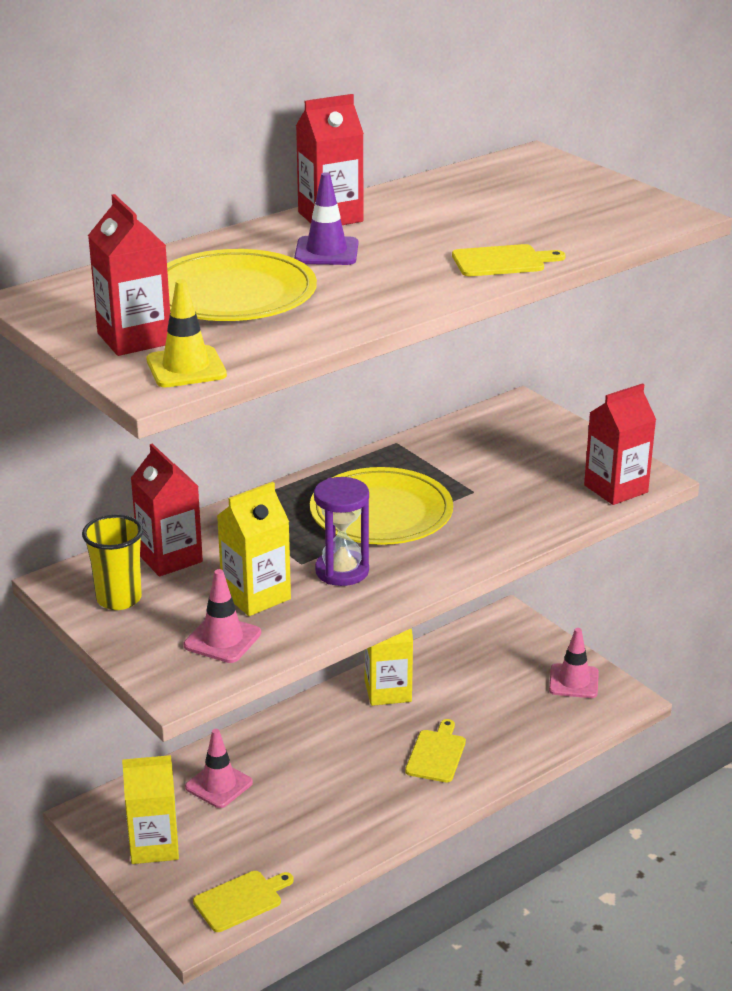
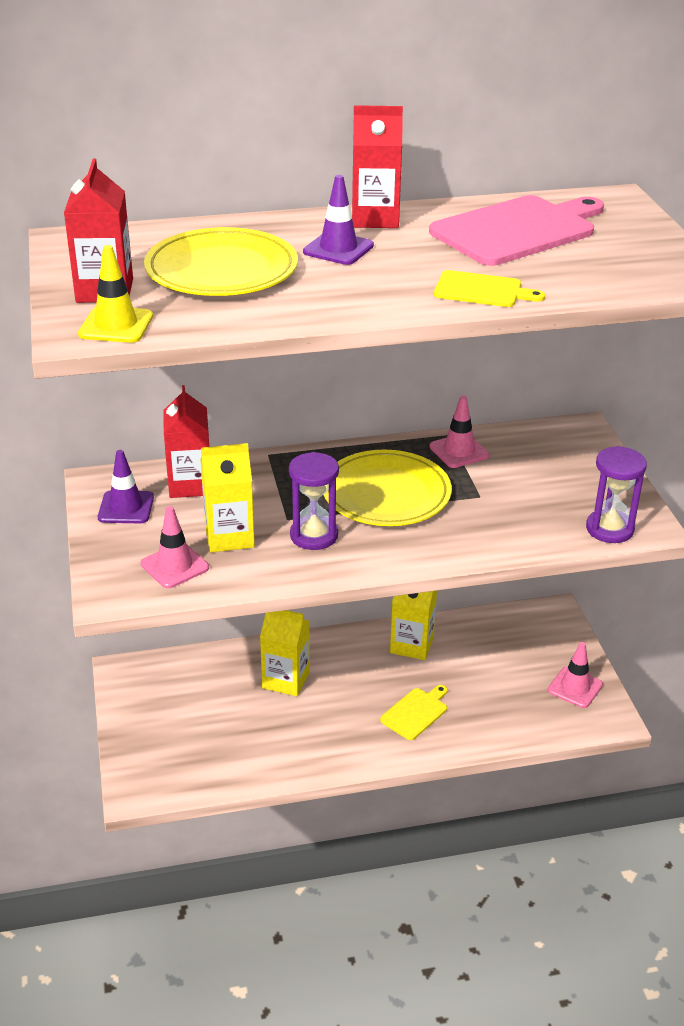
camera: 25 degrees right, 5 degrees up
yellow cup [82,515,143,610] -> purple traffic cone [98,450,154,524]
yellow carton [122,755,179,864] -> yellow carton moved to [260,610,310,696]
pink traffic cone [185,729,253,808] -> pink traffic cone moved to [429,396,489,468]
yellow cutting board [193,871,294,932] -> none
red carton [584,383,656,505] -> purple hourglass [586,446,647,543]
none -> pink cutting board [429,195,604,266]

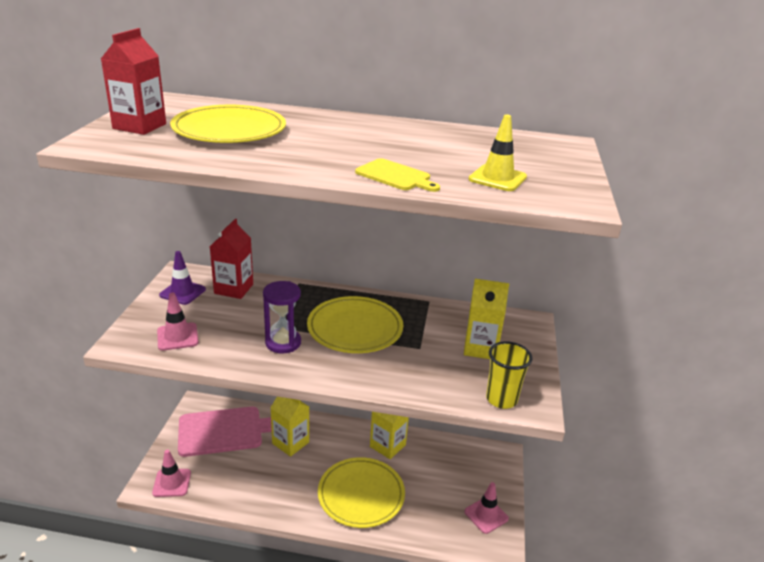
camera: 20 degrees right, 5 degrees down
yellow traffic cone [78,245,153,343] -> yellow traffic cone moved to [468,114,527,191]
yellow carton [201,443,255,552] -> yellow carton moved to [464,279,509,359]
purple traffic cone [303,175,374,265] -> none
red carton [352,105,403,228] -> none
yellow cutting board [380,685,448,740] -> yellow plate [318,457,405,528]
pink cutting board [429,195,604,266] -> pink cutting board moved to [178,407,272,457]
pink traffic cone [429,396,489,468] -> pink traffic cone moved to [152,449,191,497]
purple hourglass [586,446,647,543] -> yellow cup [486,341,533,409]

